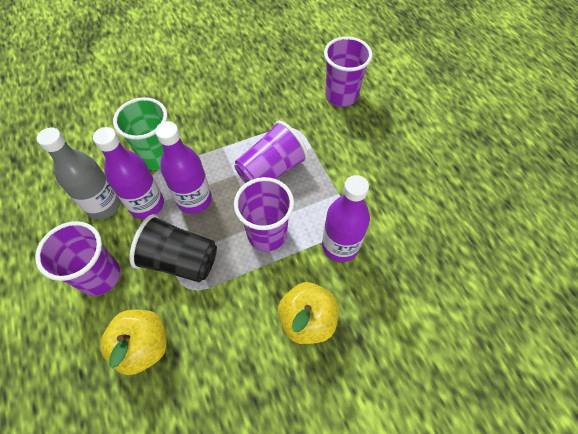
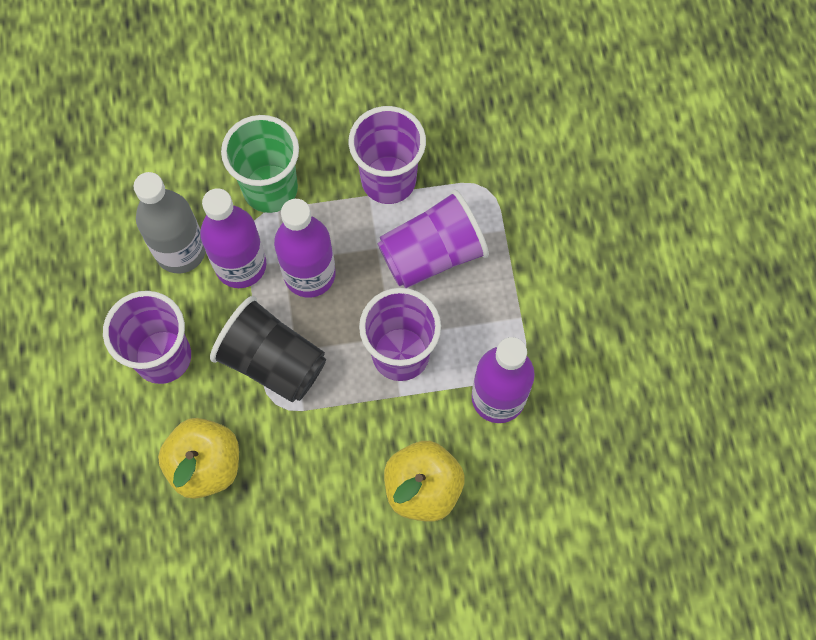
camera: 15 degrees right, 10 degrees up
purple cup [324,36,373,107] -> purple cup moved to [349,106,426,204]

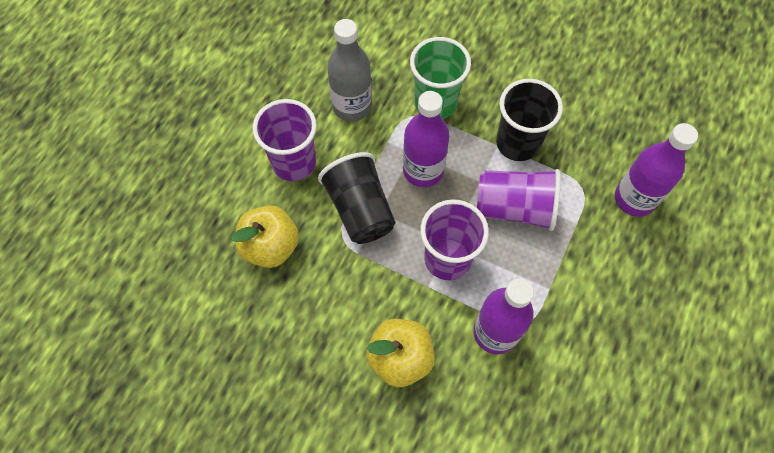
camera: 35 degrees right, 5 degrees down
purple bottle [200,188,266,288] -> purple bottle moved to [615,123,698,217]
purple cup [349,106,426,204] -> black cup [496,79,563,161]

